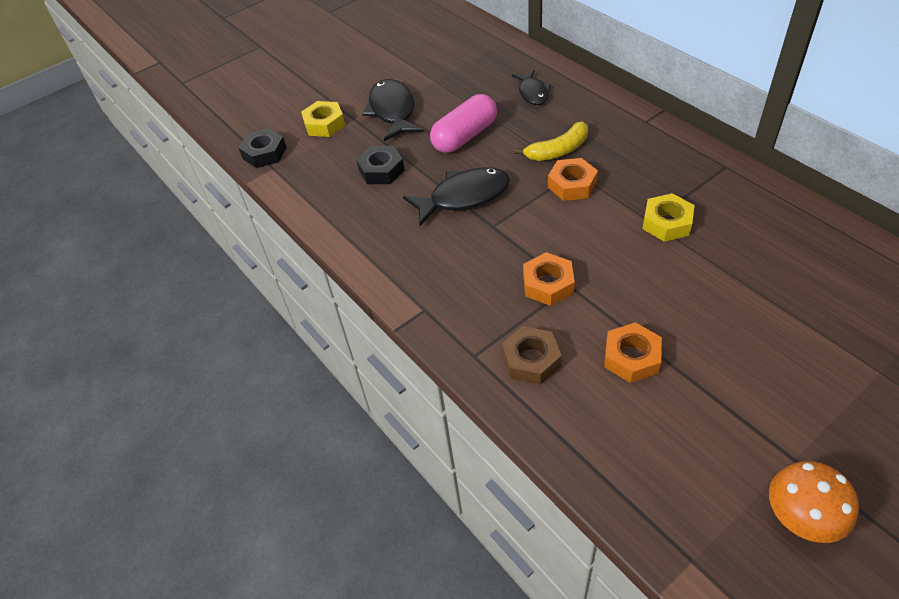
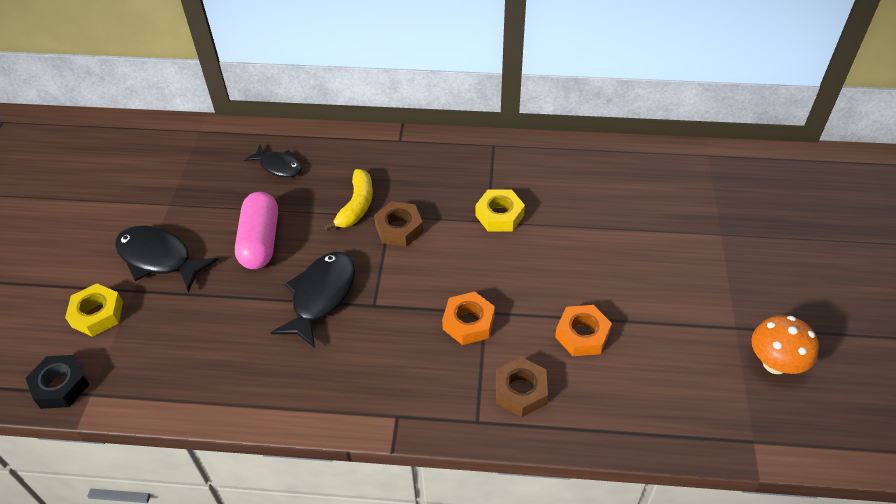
camera: 50 degrees left, 0 degrees up
black nut [356,146,405,184] -> none
orange nut [548,158,598,201] -> brown nut [374,201,423,247]

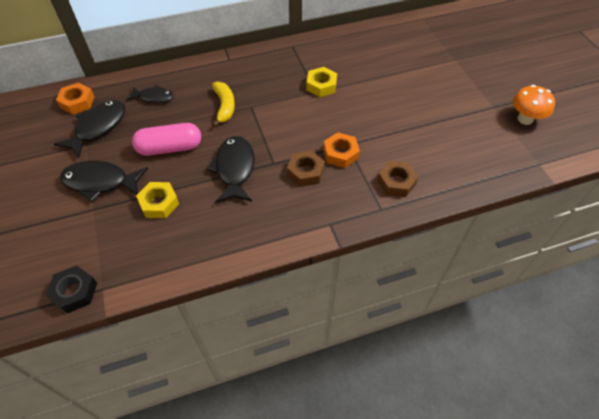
camera: 25 degrees left, 5 degrees up
yellow nut [65,284,123,337] -> yellow nut moved to [136,182,179,218]
pink capsule [235,192,278,269] -> pink capsule turned 75 degrees counterclockwise [132,123,201,156]
brown nut [374,201,423,247] -> brown nut moved to [287,151,325,187]
orange nut [555,305,612,356] -> orange nut moved to [56,83,95,115]
none -> black fish [54,100,125,158]

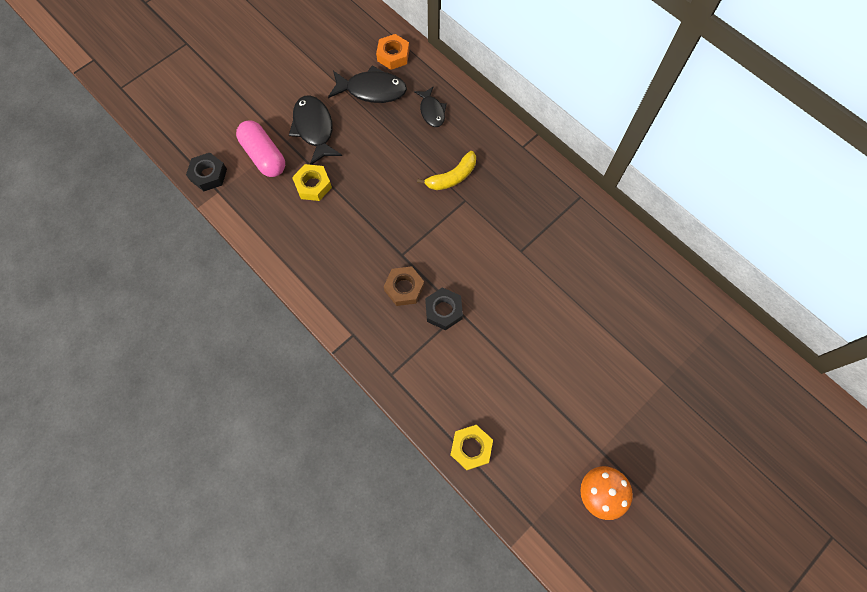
camera: 65 degrees right, 15 degrees up
pink capsule [132,123,201,156] -> pink capsule moved to [236,120,285,177]
black fish [206,136,255,203] -> none
yellow nut [306,67,337,97] -> yellow nut moved to [450,425,493,470]
orange nut [323,132,360,168] -> black nut [425,287,463,330]
brown nut [377,161,418,197] -> none

